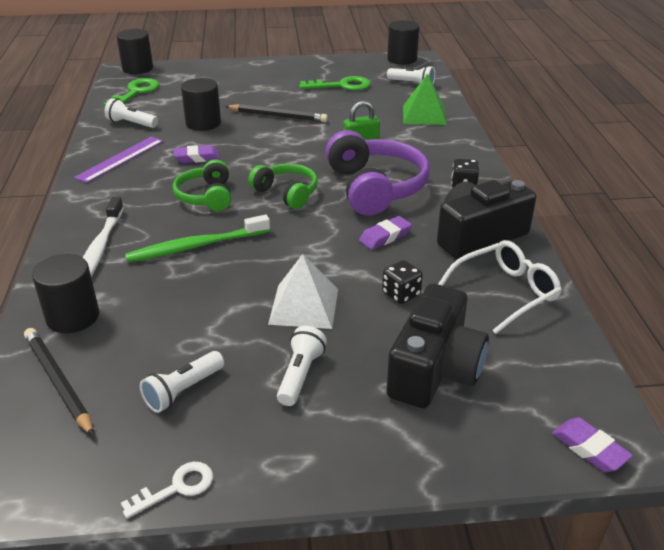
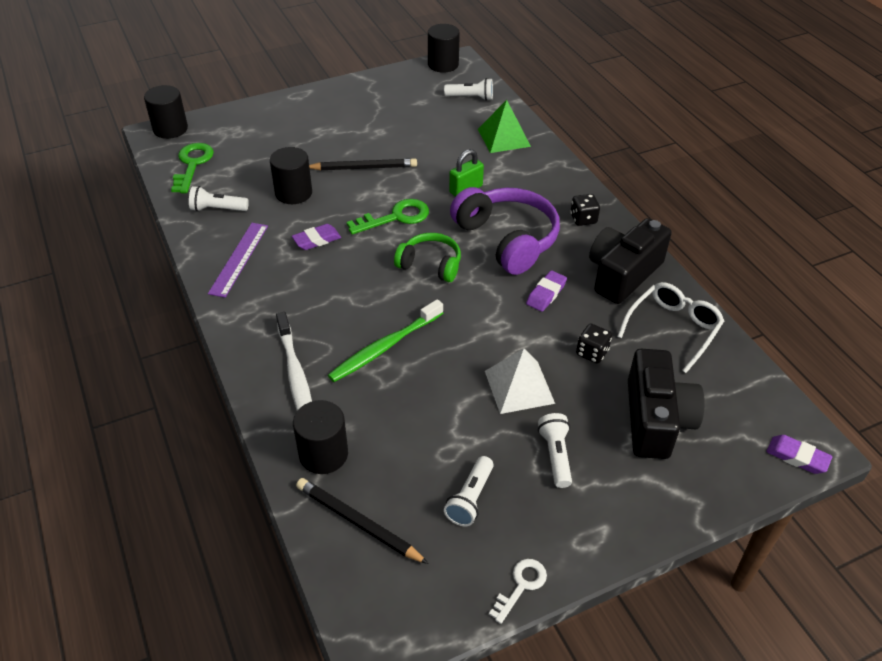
camera: 20 degrees left, 10 degrees up
green headphones [173,159,231,211] -> none
green key [299,76,370,91] -> green key moved to [347,199,429,234]

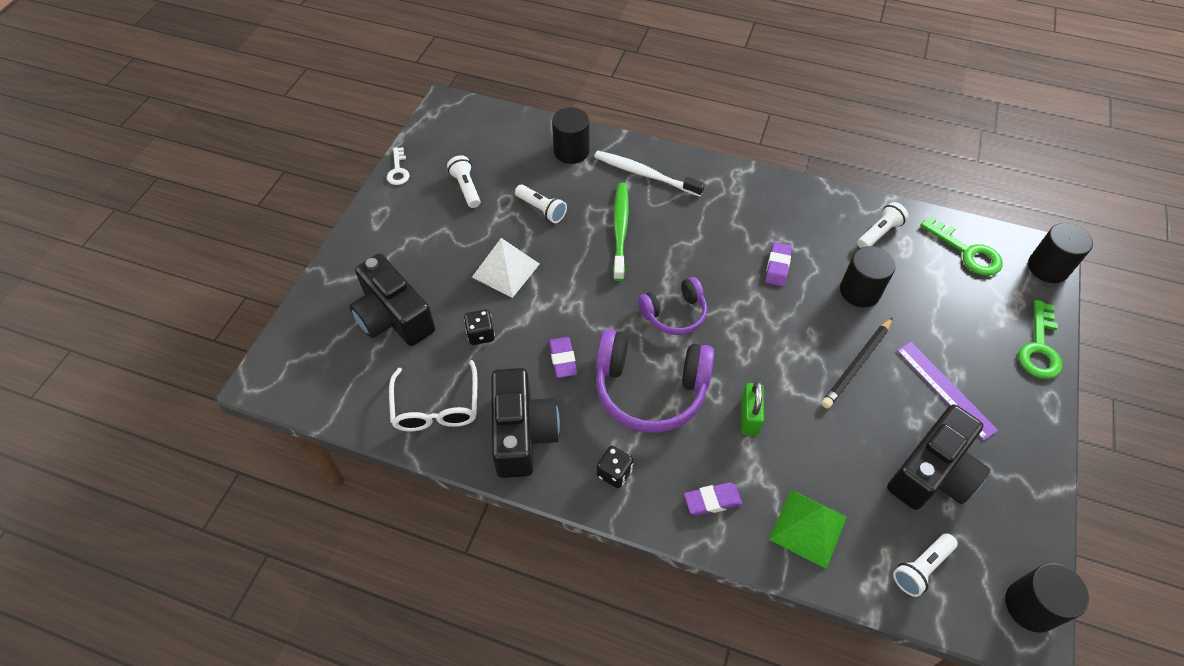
camera: 135 degrees right, 10 degrees up
purple ruler [208,223,268,298] -> purple ruler moved to [897,342,998,441]
black pencil [296,478,429,564] -> none
green key [347,199,429,234] -> green key moved to [1018,300,1062,379]
green headphones [394,233,461,282] -> purple headphones [638,277,707,335]
white flashlight [538,413,572,488] -> white flashlight moved to [515,185,567,223]
purple eraser [767,435,832,474] -> purple eraser moved to [684,483,742,516]
none -> black camera [887,405,990,510]

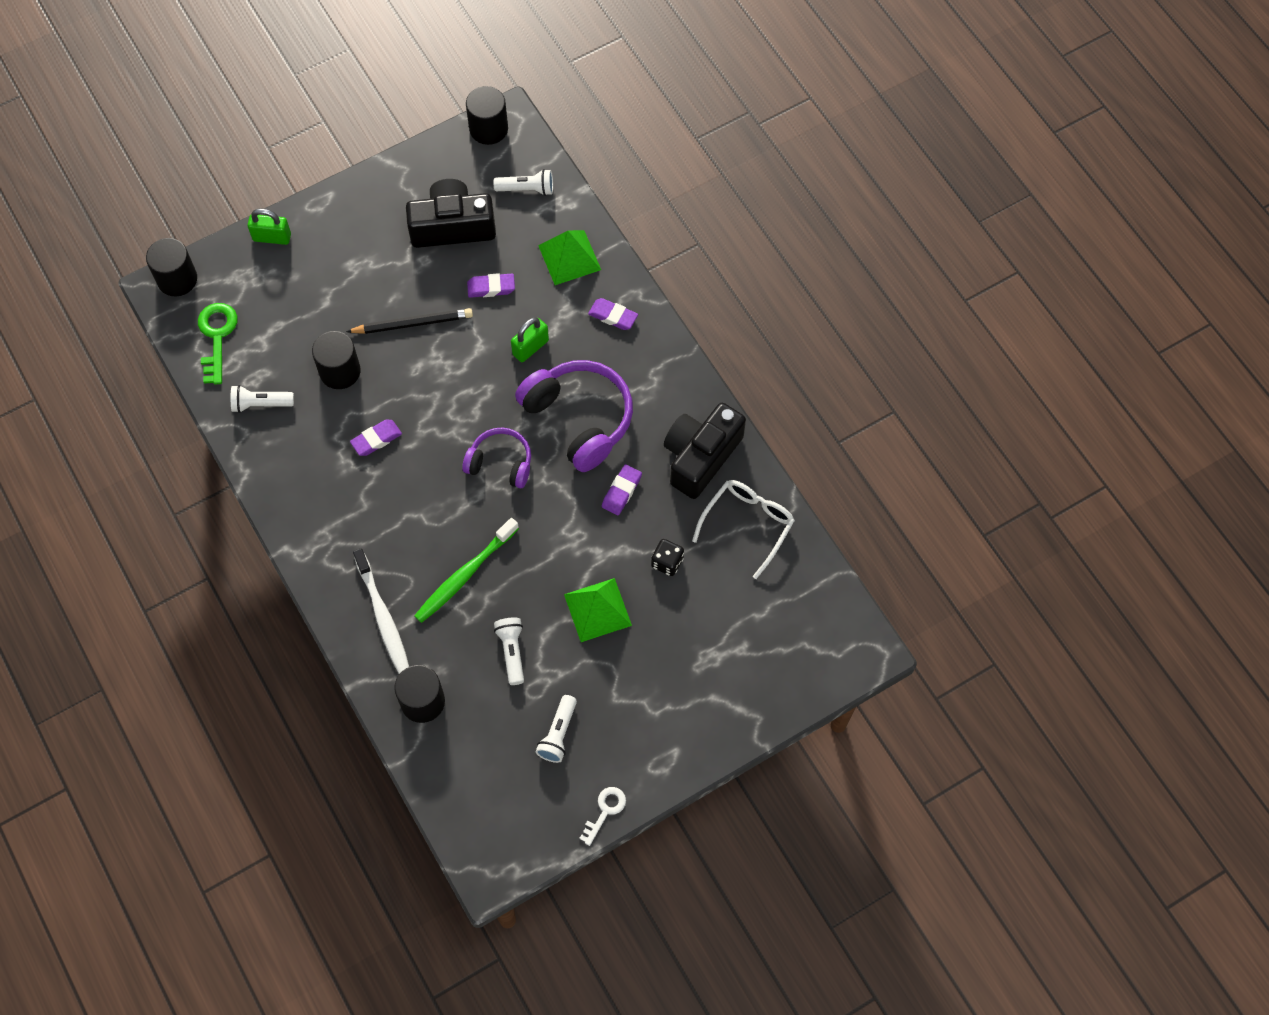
camera: 140 degrees left, 10 degrees up
black camera [350,254,435,346] -> none
white pyramid [472,238,539,298] -> green pyramid [564,578,632,642]
black dice [597,446,634,488] -> none
purple ruler [897,342,998,441] -> none
green key [1018,300,1062,379] -> green padlock [247,208,291,245]
none -> purple eraser [467,273,515,298]

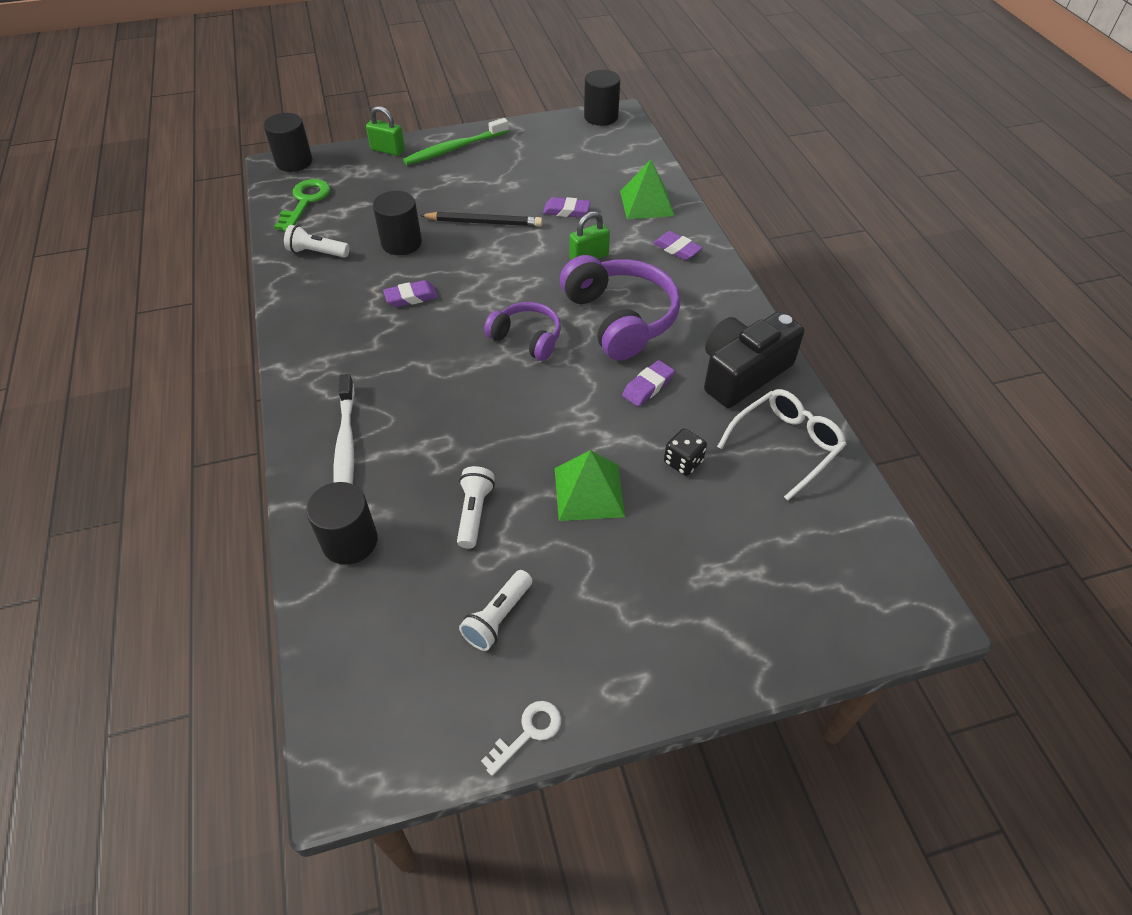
camera: 15 degrees right, 15 degrees down
black camera [406,179,496,248] -> none
green toothbrush [414,518,519,623] -> green toothbrush moved to [403,118,509,165]
white flashlight [494,169,553,196] -> none

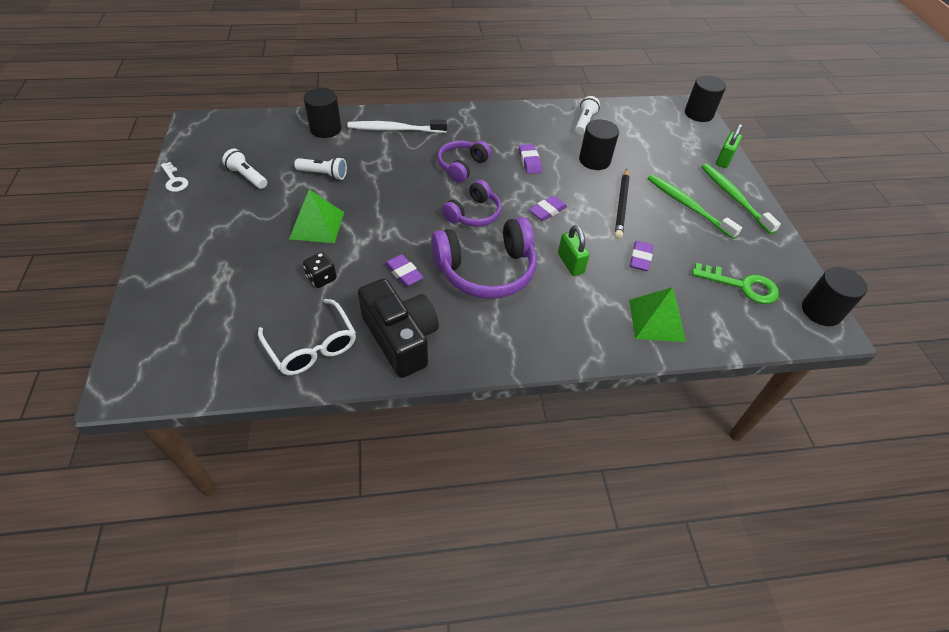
camera: 95 degrees right, 0 degrees up
green key [274,179,330,232] -> green key moved to [692,263,779,304]
purple eraser [653,231,703,260] -> purple eraser moved to [529,196,567,221]
none -> purple headphones [437,141,491,183]
none -> green toothbrush [648,174,742,239]

